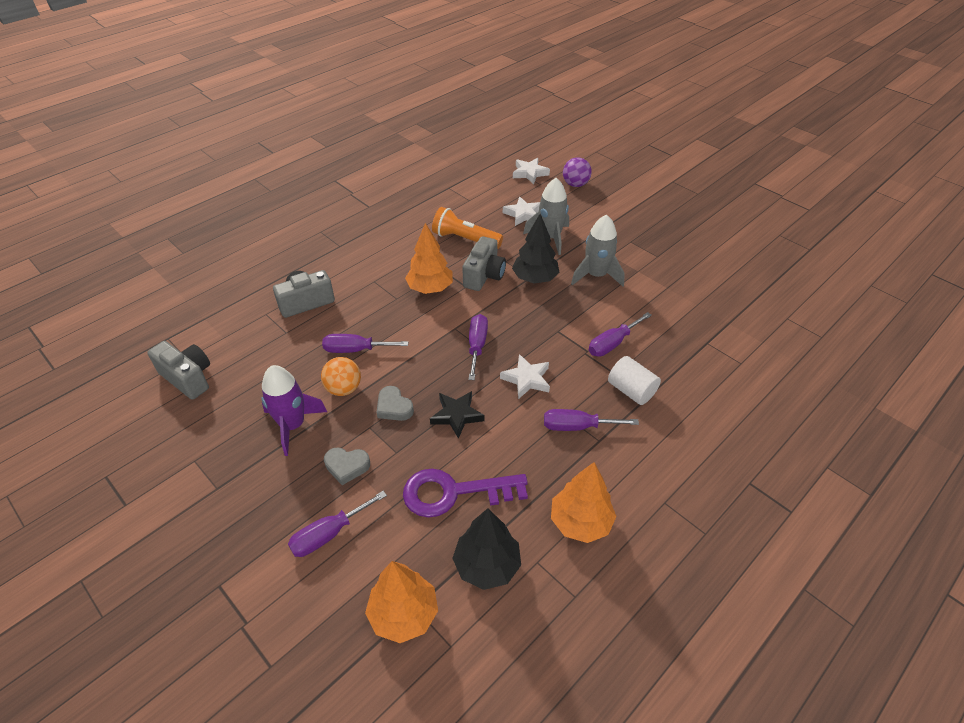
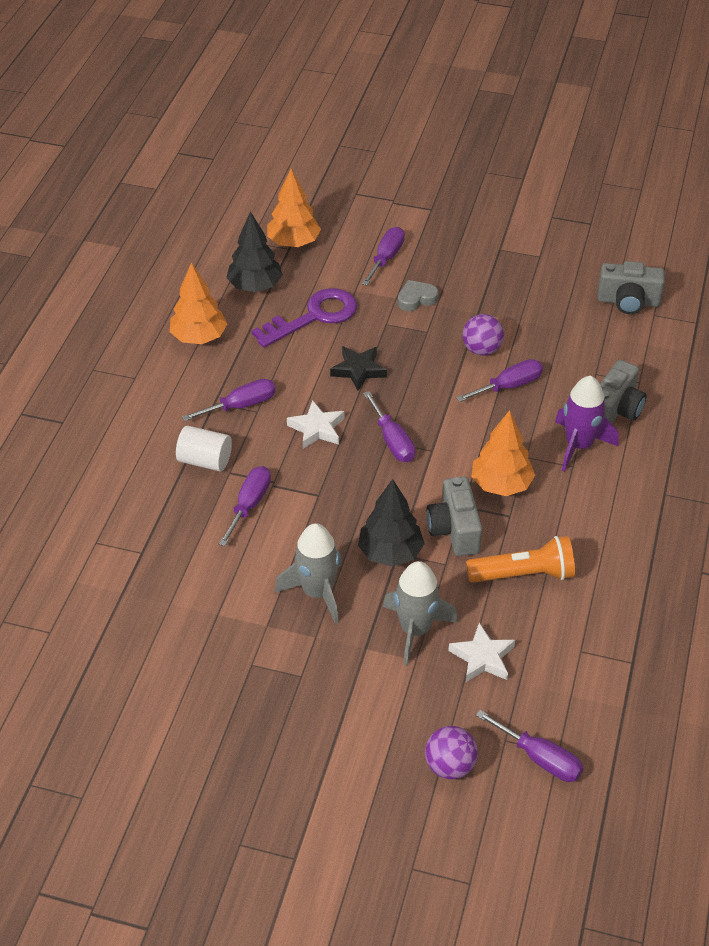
camera: 150 degrees right, 0 degrees up
purple rocket [262,365,327,456] -> purple rocket moved to [555,376,619,472]
orange ball [321,357,361,396] -> purple ball [462,314,504,356]
grey heart [377,386,414,421] -> none
white star [513,158,550,184] -> purple screwdriver [476,710,583,782]

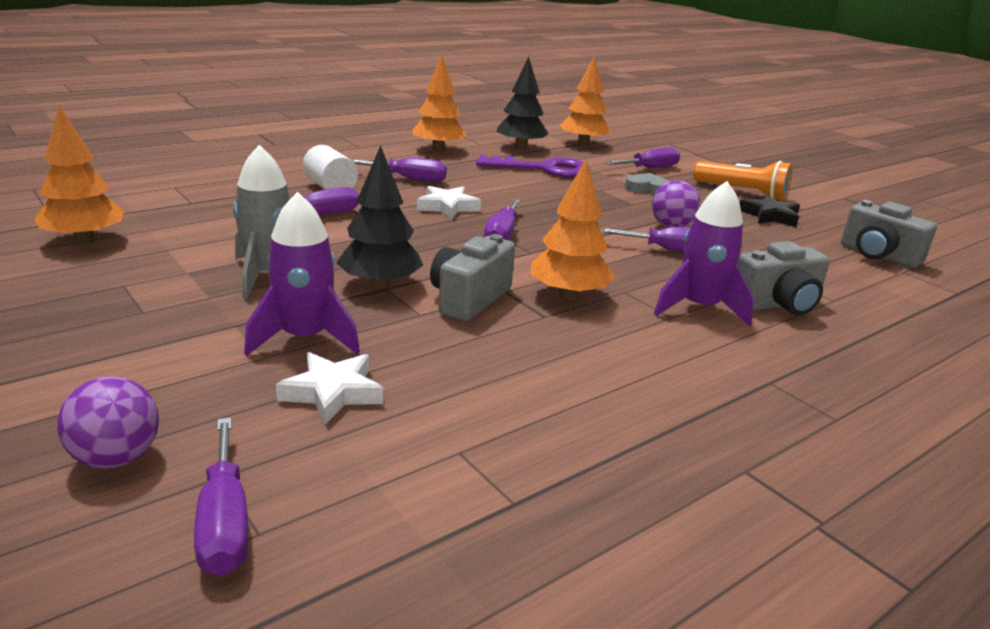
camera: 35 degrees right, 20 degrees down
black star [330,346,387,391] -> black star moved to [740,195,800,227]
grey rocket [383,561,458,665] -> purple rocket [244,192,360,356]
orange flashlight [466,536,575,583] -> orange flashlight moved to [693,161,792,201]
none -> orange tree [34,106,124,244]

